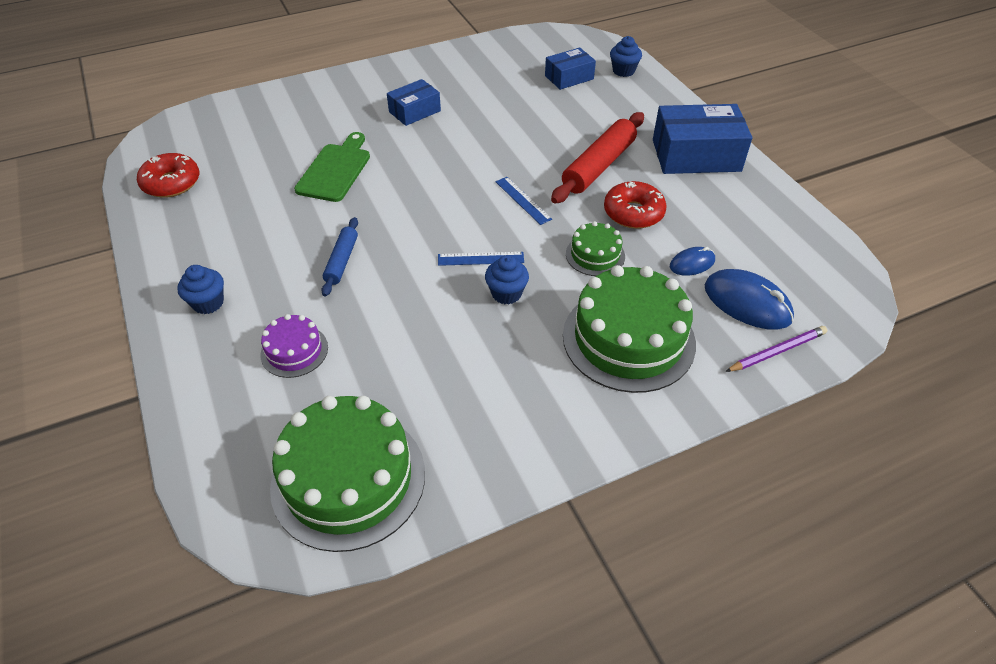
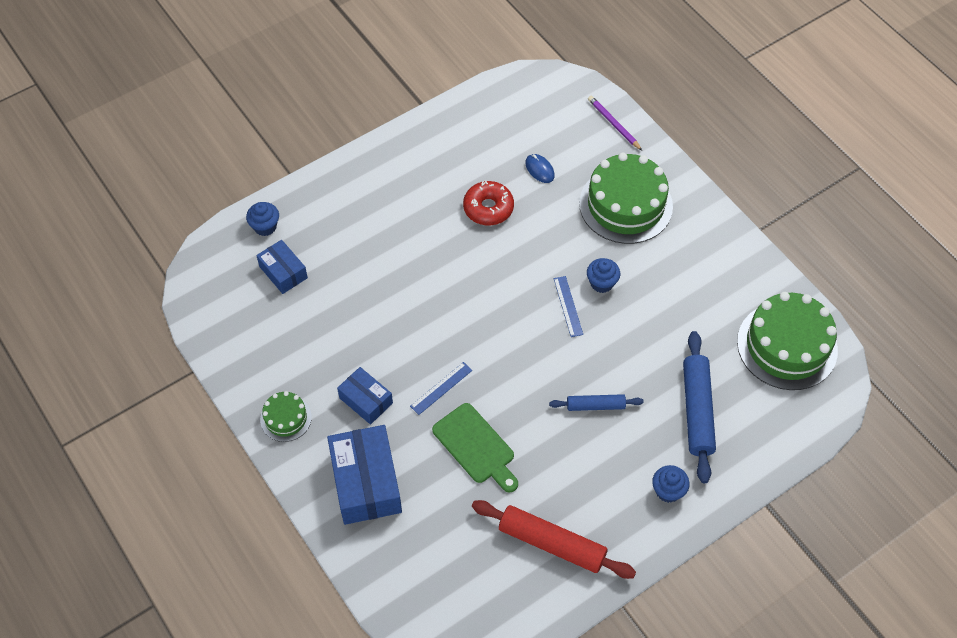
camera: 100 degrees left, 10 degrees up
red donut [137,153,199,198] -> none
purple cake [260,314,328,378] -> blue rolling pin [683,331,716,483]
green cutting board [294,132,370,202] -> green cutting board turned 135 degrees counterclockwise [432,403,518,492]
blue ruler [495,177,552,225] -> blue ruler moved to [410,362,472,415]
red rolling pin [551,112,644,204] -> red rolling pin moved to [472,500,636,579]
green cake [566,221,625,276] -> green cake moved to [260,391,312,442]
blue box [653,104,752,174] -> blue box moved to [327,425,402,525]
blue mouse [705,269,794,330] -> none

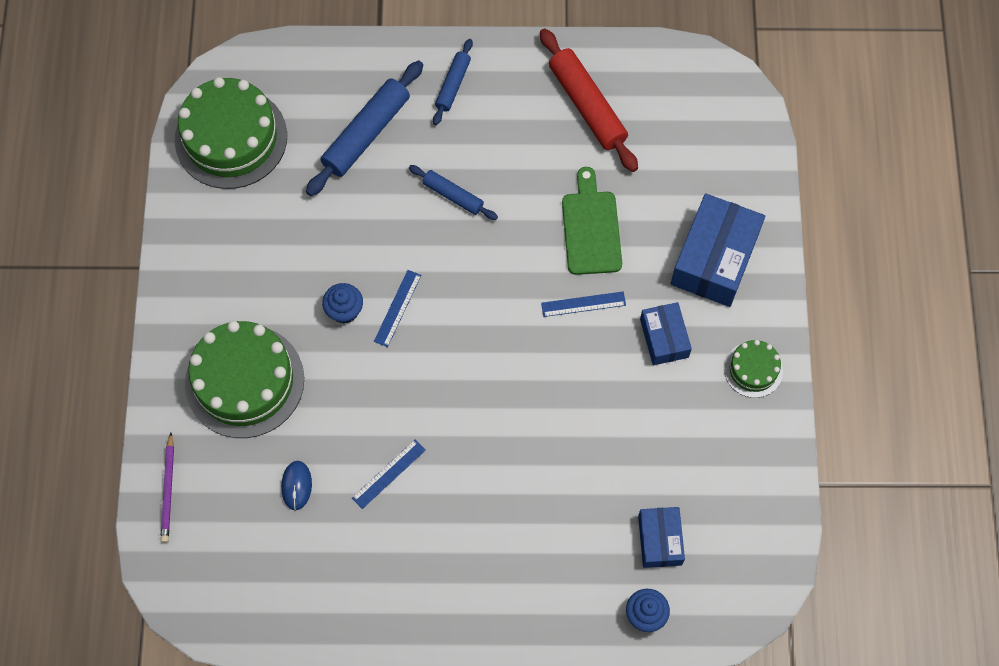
camera: 145 degrees left, 10 degrees up
red donut [463,181,514,225] -> blue ruler [352,440,426,509]
blue cupcake [652,465,690,503] -> blue rolling pin [433,39,473,125]

